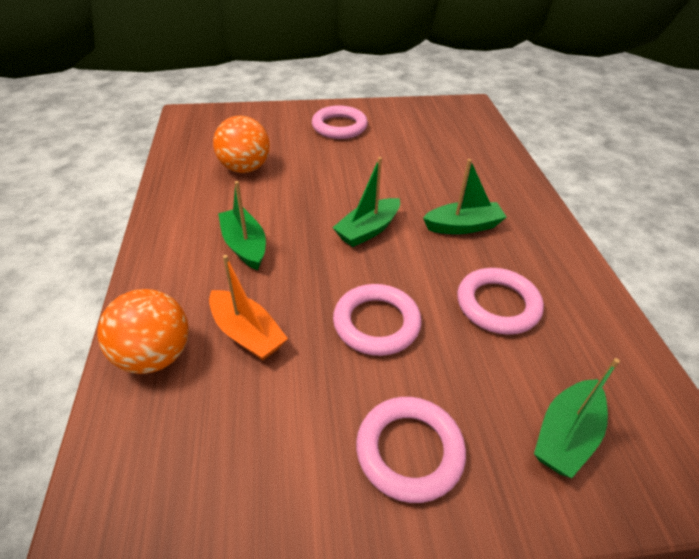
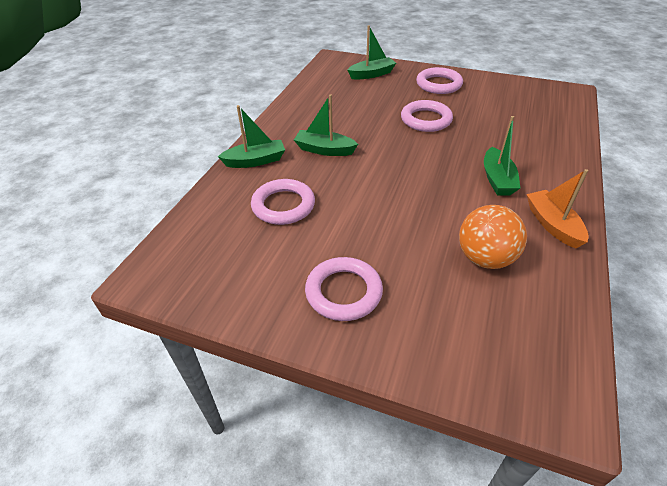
camera: 150 degrees left, 0 degrees up
orange ball [97,289,189,374] -> none
orange boat [209,255,288,360] -> orange boat moved to [527,169,589,249]
green boat [332,157,400,247] -> green boat moved to [218,105,285,168]
pink ring [457,268,544,335] -> pink ring moved to [251,179,315,225]

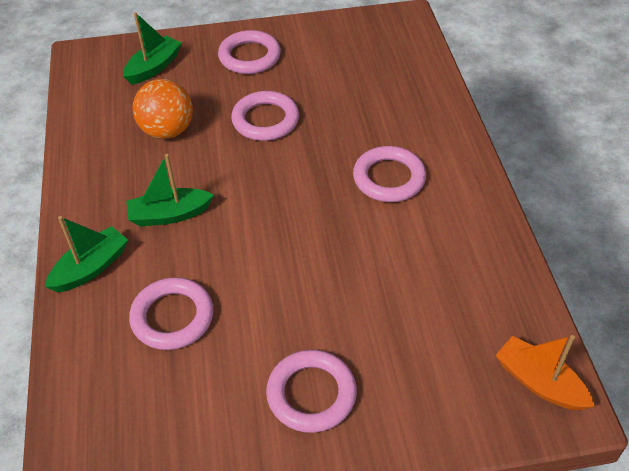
camera: 30 degrees left, 5 degrees up
orange ball [459,205,527,269] -> orange ball moved to [132,79,193,139]
green boat [484,116,520,195] -> pink ring [353,146,426,202]
orange boat [527,169,589,249] -> orange boat moved to [495,335,595,410]

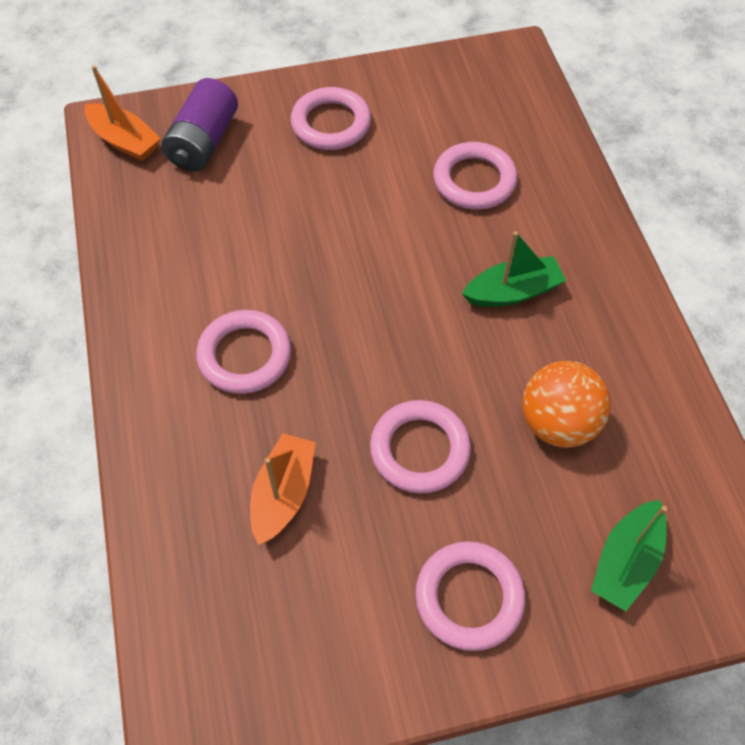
camera: 175 degrees right, 10 degrees up
green boat [45,216,128,292] -> none
none -> purple battery [161,78,238,172]
none -> orange boat [250,433,316,545]

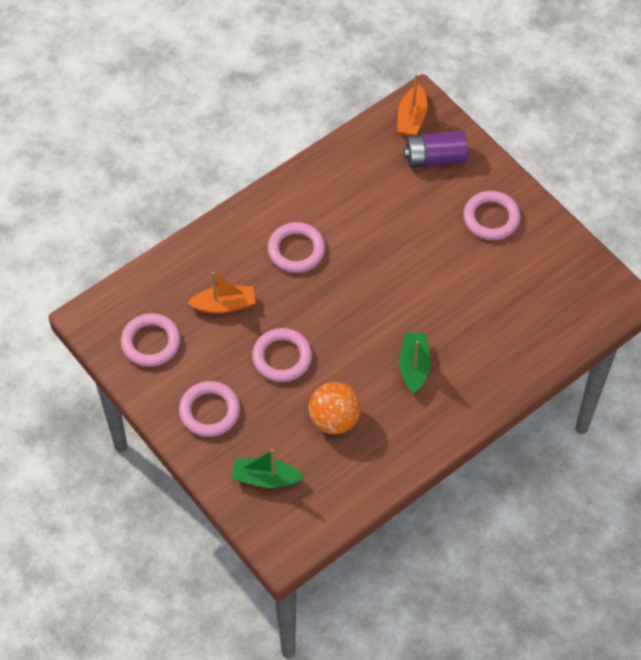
camera: 65 degrees right, 0 degrees up
pink ring [433,142,518,210] -> pink ring moved to [121,313,180,367]
green boat [462,231,566,307] -> green boat turned 135 degrees counterclockwise [399,332,430,394]

